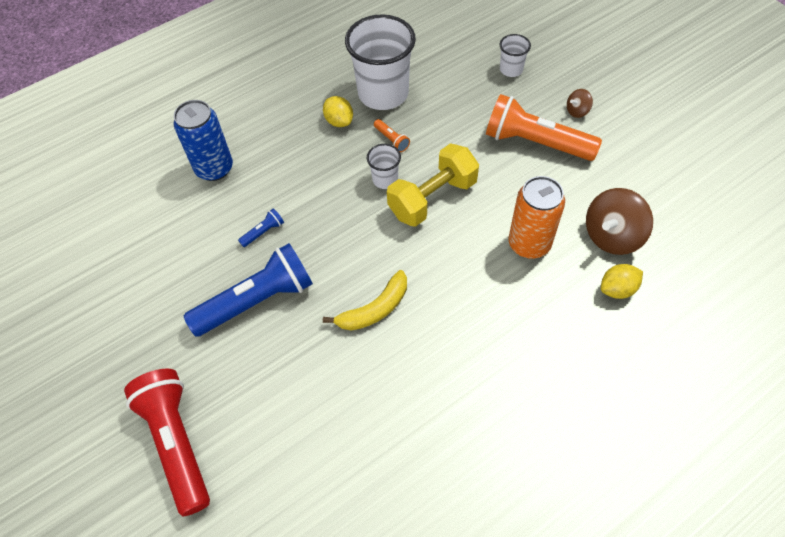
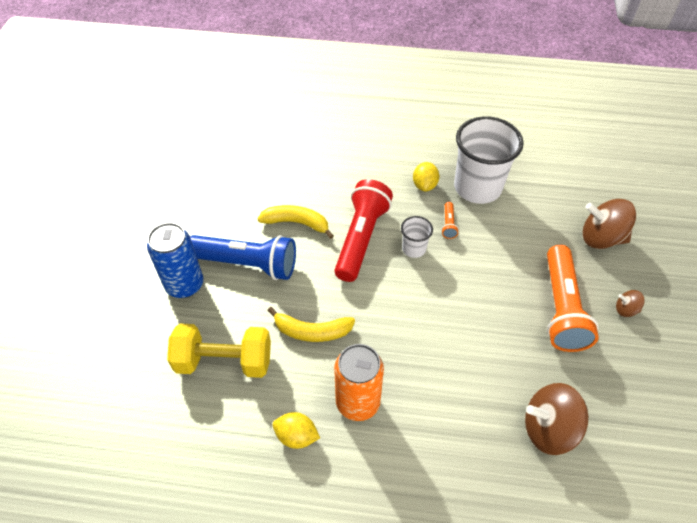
camera: 40 degrees right, 5 degrees down
red flashlight [124,369,210,516] -> red flashlight moved to [334,179,393,282]
blue can [174,100,233,181] -> blue can moved to [147,222,203,298]
blue flashlight [238,208,284,247] -> yellow banana [257,205,334,239]
yellow dumbbell [387,144,479,227] -> yellow dumbbell moved to [167,324,271,378]
orange flashlight [486,94,602,161] -> orange flashlight turned 150 degrees counterclockwise [547,245,599,352]
white cup [500,34,531,77] -> brown spinning top [583,199,636,249]
orange can [509,176,565,259] -> orange can moved to [334,344,384,421]
yellow lemon [601,264,643,299] -> yellow lemon moved to [273,412,320,449]

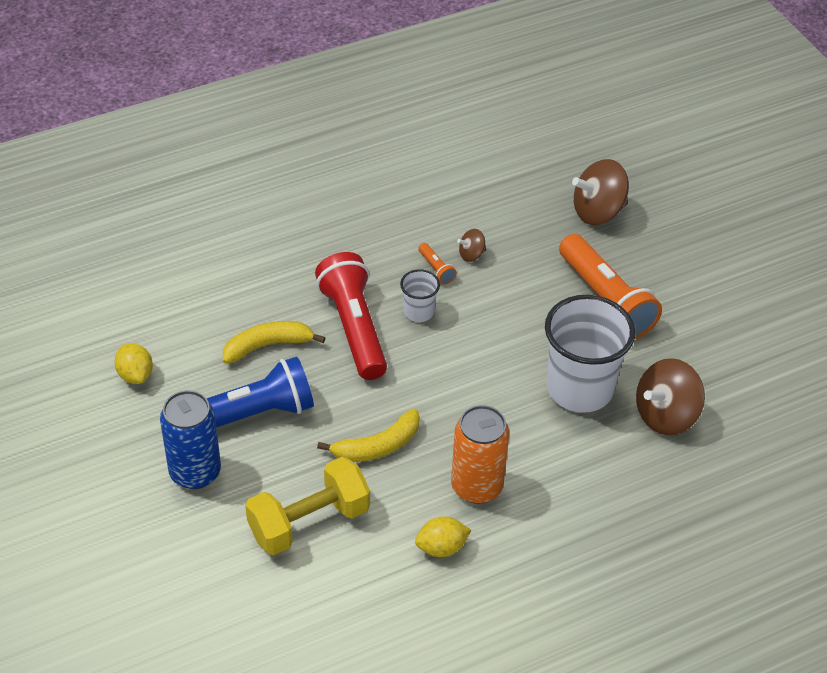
camera: 35 degrees left, 5 degrees down
yellow lemon [413,162,439,192] -> yellow lemon moved to [115,343,153,384]
white cup [454,116,524,204] -> white cup moved to [545,295,636,413]
brown spinning top [616,290,645,317] -> brown spinning top moved to [457,229,487,262]

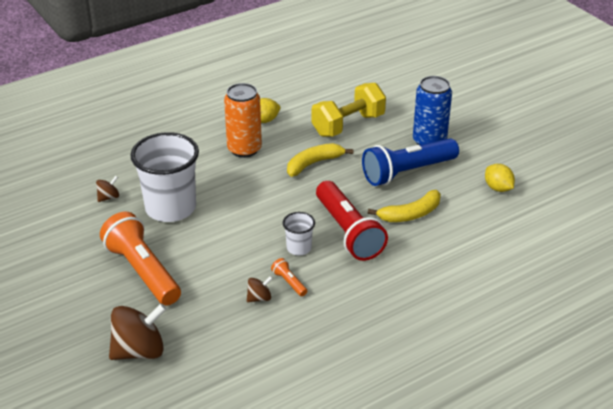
camera: 175 degrees right, 10 degrees down
brown spinning top [636,358,705,435] -> brown spinning top [96,176,119,202], size x0.49

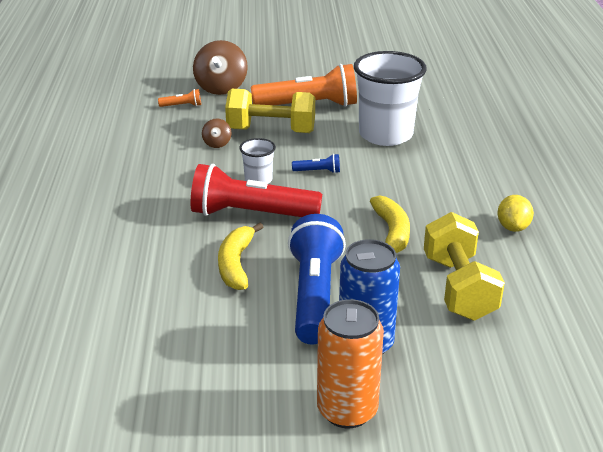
camera: 120 degrees right, 5 degrees down
brown spinning top [96,176,119,202] -> none
orange can [224,83,262,158] -> orange can moved to [317,299,384,428]
orange flashlight [271,258,307,296] -> orange flashlight moved to [158,89,201,107]
yellow lemon [485,164,515,192] -> none
none -> yellow dumbbell [225,89,315,133]
none -> blue flashlight [292,154,340,173]

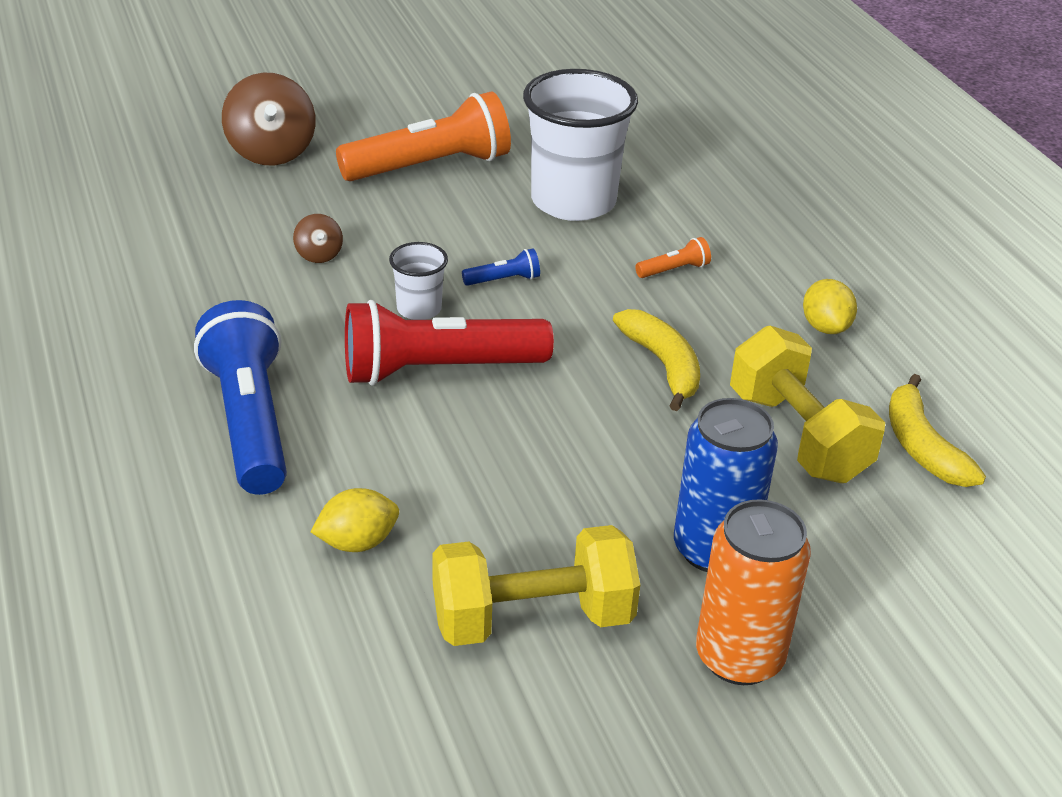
camera: 20 degrees left, 5 degrees up
orange flashlight [158,89,201,107] -> orange flashlight moved to [635,237,711,278]
yellow banana [218,223,263,290] -> yellow banana moved to [889,374,986,487]
yellow dumbbell [225,89,315,133] -> yellow dumbbell moved to [432,525,640,646]
blue flashlight [288,214,346,344] -> blue flashlight moved to [194,300,287,495]
none -> yellow lemon [310,488,399,552]

